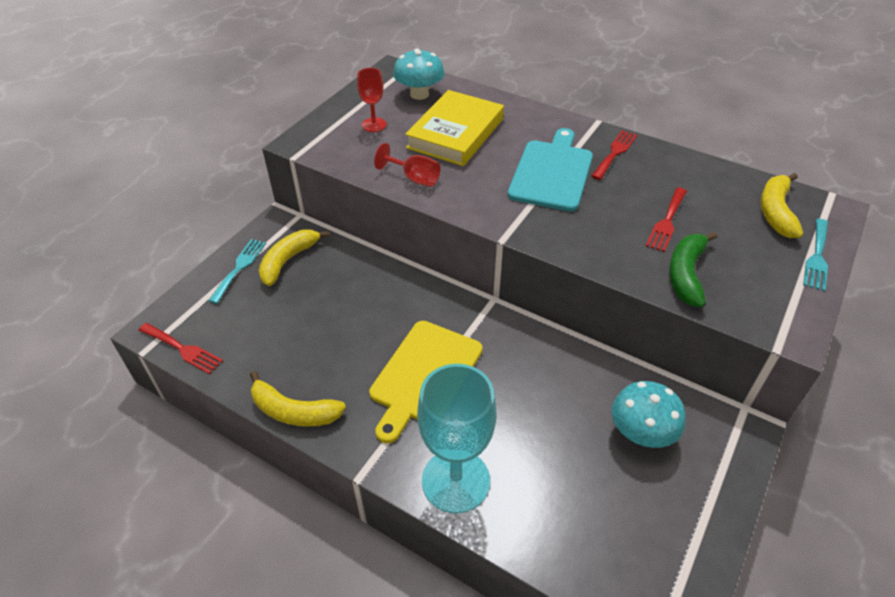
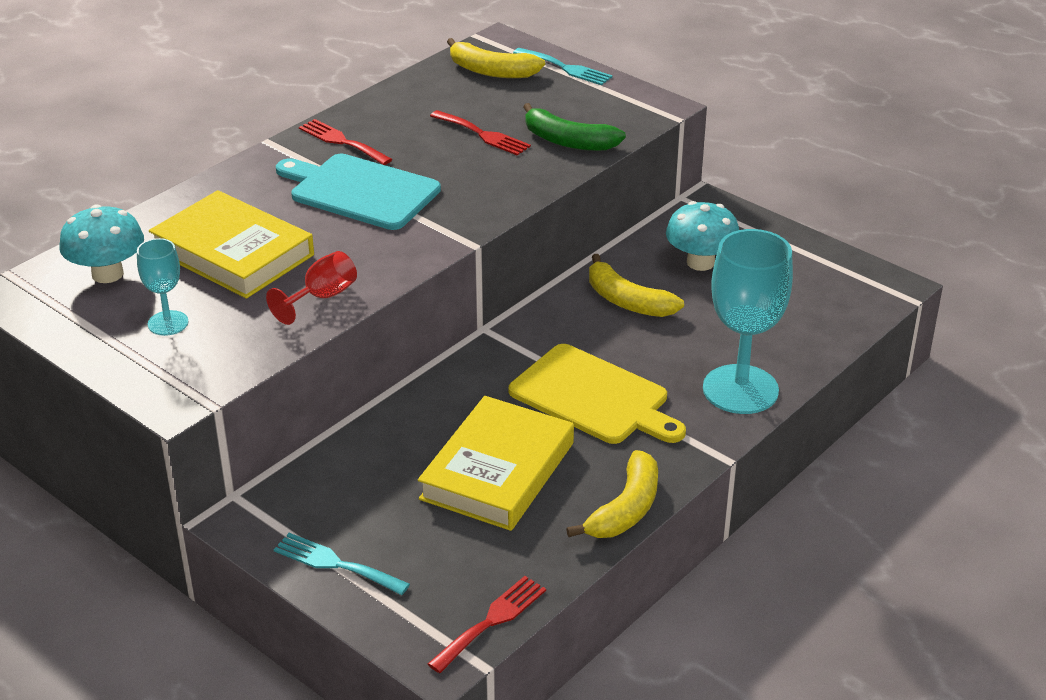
camera: 80 degrees left, 10 degrees down
yellow banana [258,229,330,286] -> yellow banana moved to [589,254,684,317]
red goblet [357,68,387,132] -> turquoise goblet [137,238,188,336]
none -> yellow book [418,396,574,531]

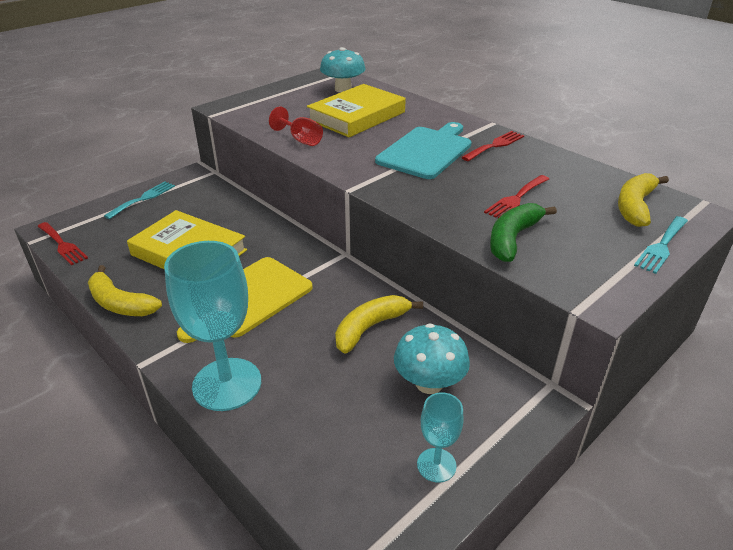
camera: 95 degrees right, 0 degrees up
turquoise goblet [137,238,188,336] -> turquoise goblet moved to [417,392,464,483]

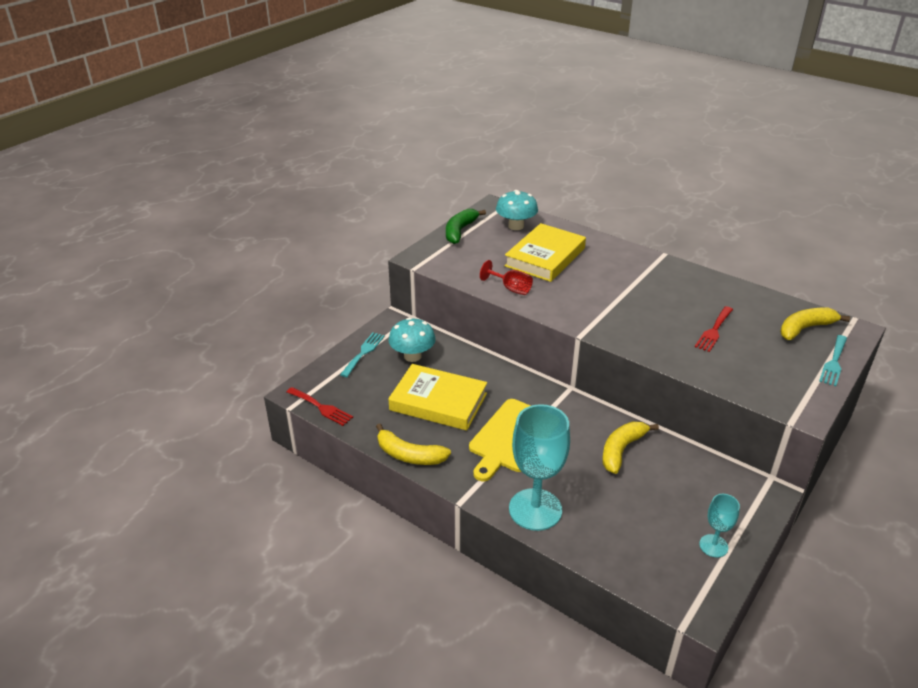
camera: 10 degrees left, 0 degrees up
turquoise cutting board [375,122,472,179] -> none
turquoise mushroom [394,323,470,394] -> turquoise mushroom moved to [389,318,436,362]
red fork [461,131,524,161] -> none
green banana [490,203,557,262] -> green banana moved to [446,209,486,244]
yellow banana [618,173,669,227] -> yellow banana turned 45 degrees clockwise [780,308,850,340]

